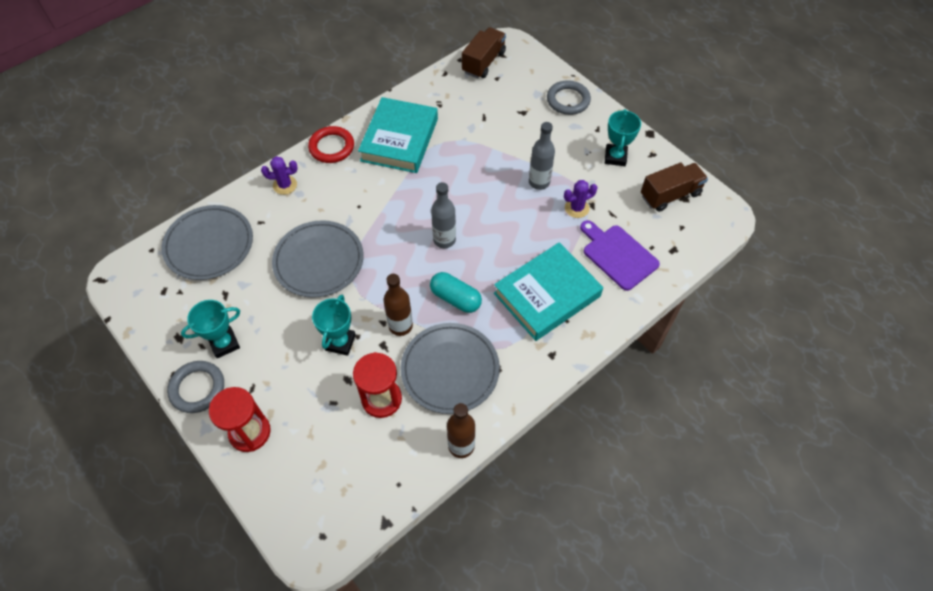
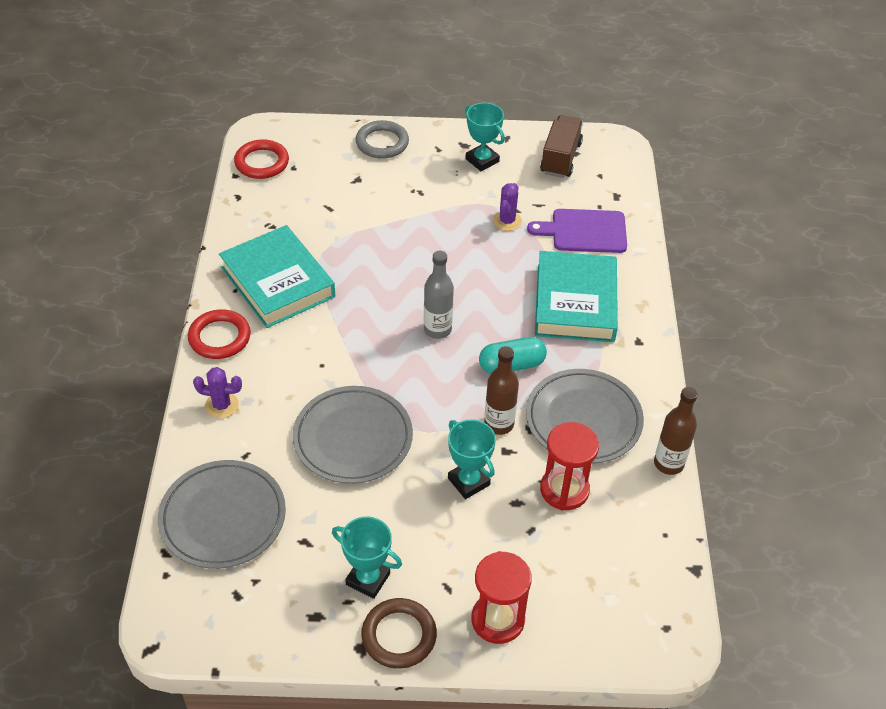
camera: 50 degrees left, 10 degrees down
grey ring [167,361,224,413] -> brown ring [361,598,437,669]
turquoise trophy [181,300,240,358] -> turquoise trophy turned 75 degrees counterclockwise [332,516,402,599]
purple cactus [261,156,298,195] -> purple cactus turned 60 degrees clockwise [193,367,242,418]
brown truck [462,27,506,78] -> red ring [234,139,289,179]
grey bottle [529,122,555,190] -> none

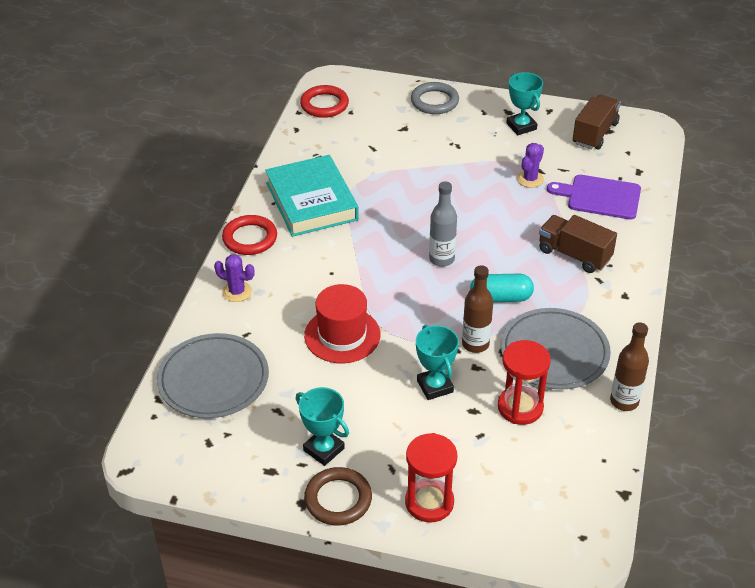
camera: 15 degrees right, 5 degrees down
grey plate [293,386,413,484] -> red hat [304,284,380,363]
turquoise book [535,251,618,342] -> brown truck [539,215,617,273]

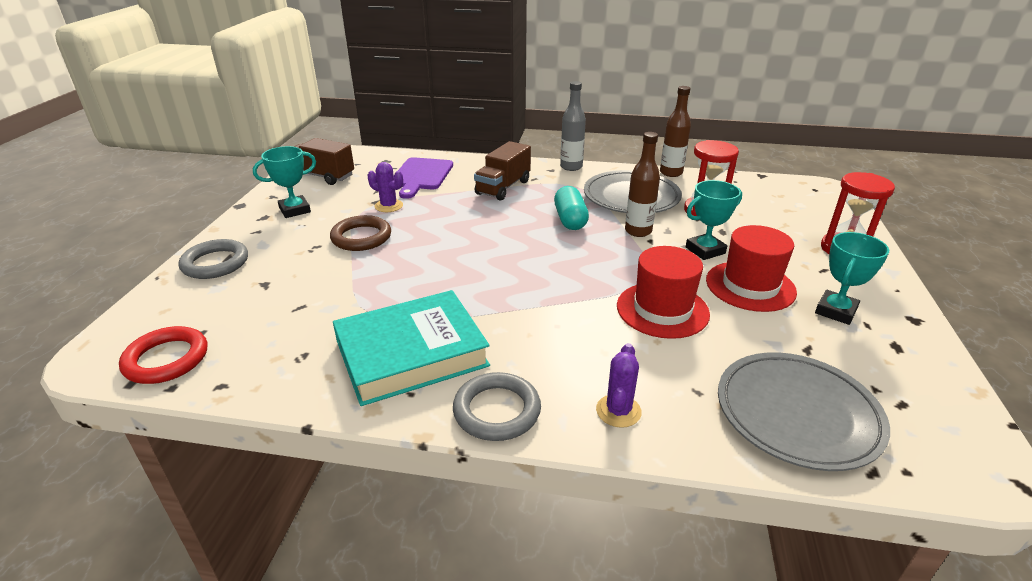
camera: 95 degrees left, 10 degrees down
red ring [222,215,277,255] -> grey ring [453,372,541,441]
brown ring [304,467,372,526] -> brown ring moved to [330,215,391,251]
grey bottle [429,181,457,267] -> grey bottle moved to [560,81,586,171]
none -> red hat [706,225,797,312]

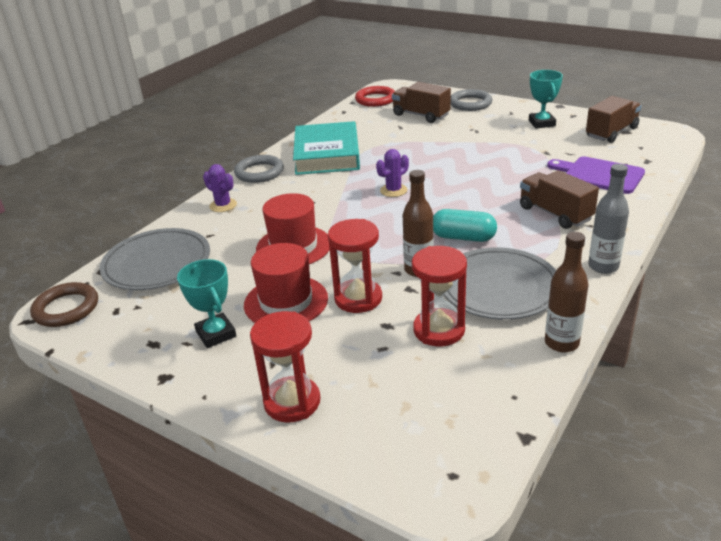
camera: 115 degrees right, 0 degrees up
brown ring [330,215,391,251] -> brown ring moved to [30,282,98,327]
purple cactus [368,162,403,212] -> purple cactus moved to [376,149,409,197]
turquoise trophy [686,180,742,260] -> red hourglass [328,219,382,313]
none -> brown truck [392,82,451,123]

